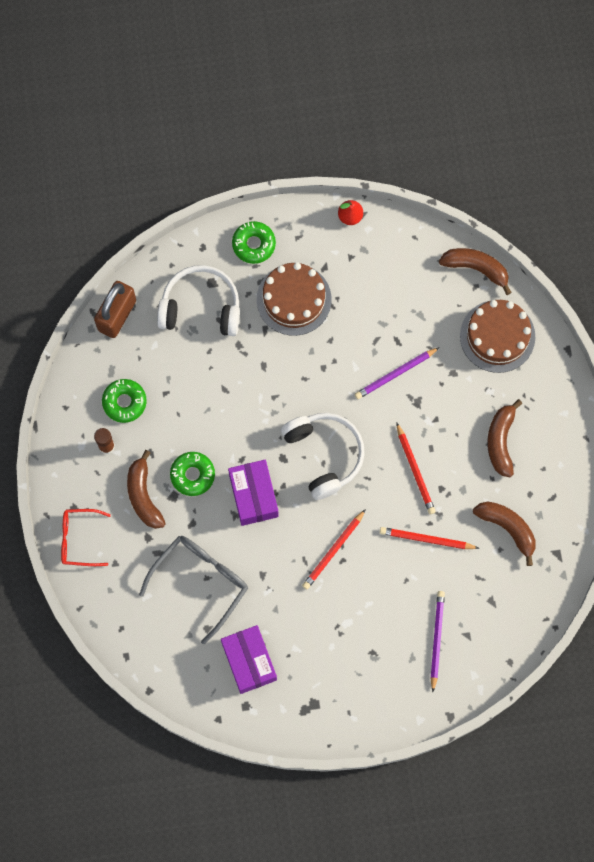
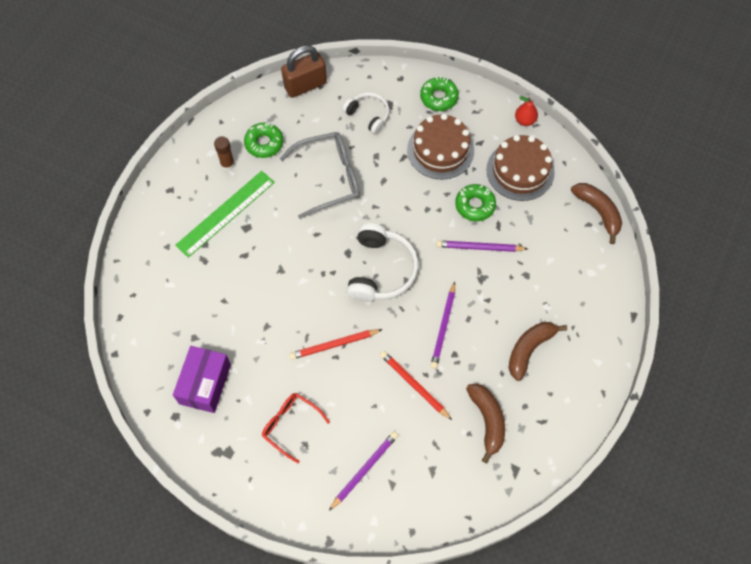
camera: 35 degrees right, 10 degrees down
red glasses [61,509,111,566] -> red glasses moved to [262,393,330,463]
brown banana [127,450,166,529] -> green ruler [175,171,275,258]
grey glasses [139,536,248,645] -> grey glasses moved to [280,132,360,219]
white headphones [157,265,240,336] -> white headphones [343,92,389,134], size x0.61
green donut [170,452,215,496] -> green donut moved to [455,184,496,221]
purple box [228,460,279,526] -> none
red pencil [396,422,436,514] -> purple pencil [430,282,455,369]
brown cake [460,300,535,373] -> brown cake moved to [486,135,555,201]

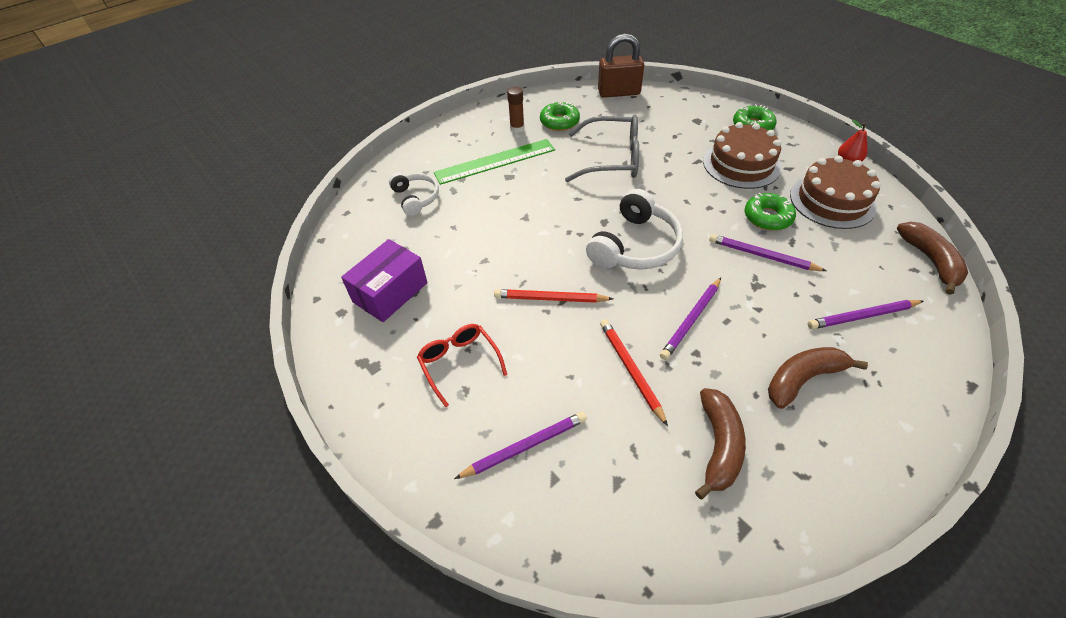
camera: 25 degrees right, 15 degrees down
white headphones [343,92,389,134] -> white headphones moved to [389,173,439,216]
none -> purple pencil [808,300,923,329]

